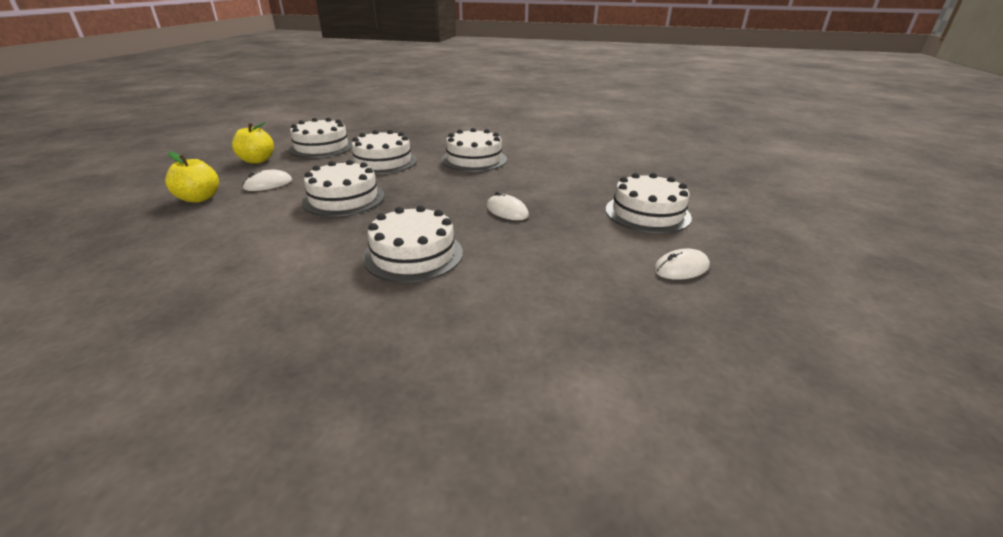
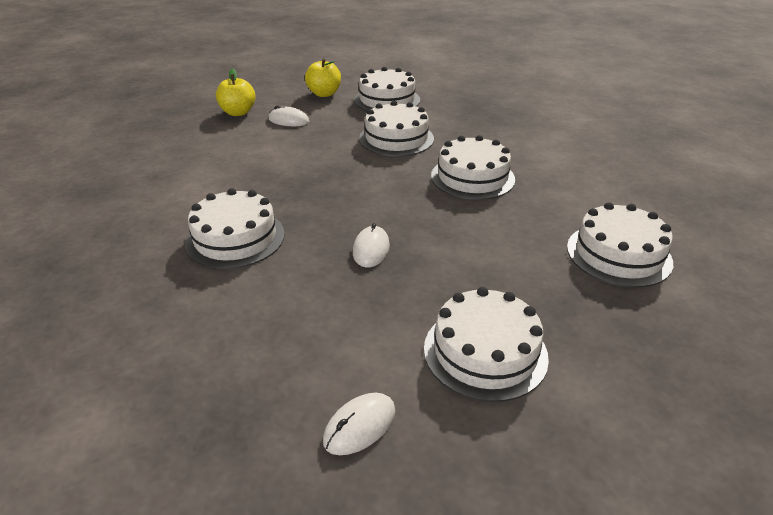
camera: 55 degrees right, 5 degrees up
white cake [302,160,384,217] -> white cake moved to [567,202,673,287]
white mouse [654,248,710,280] -> white mouse turned 75 degrees counterclockwise [323,393,395,455]

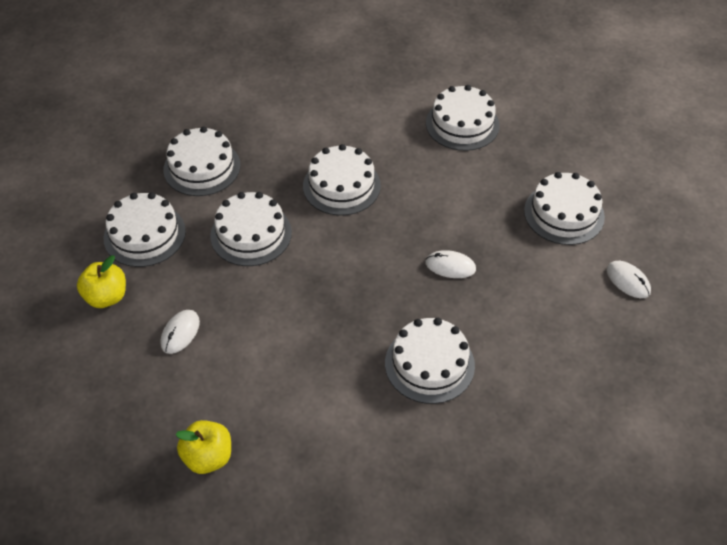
camera: 85 degrees left, 15 degrees up
yellow apple [216,68,256,116] -> yellow apple moved to [175,420,231,474]
none -> white cake [163,126,240,196]

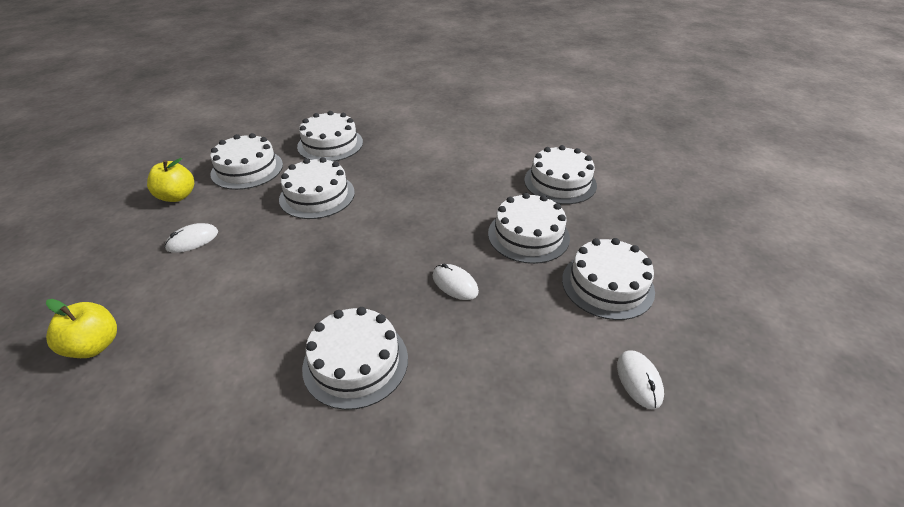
camera: 30 degrees right, 10 degrees down
white cake [303,144,381,216] -> white cake moved to [488,193,570,264]

